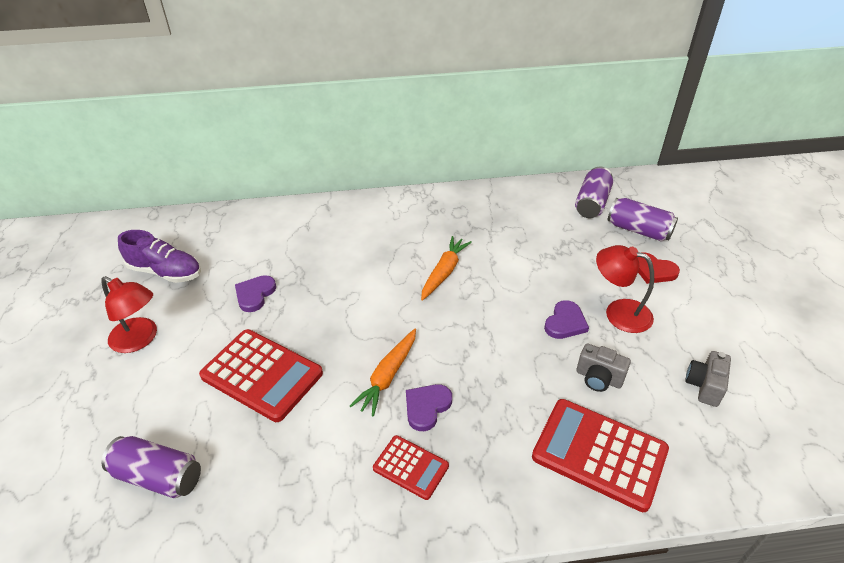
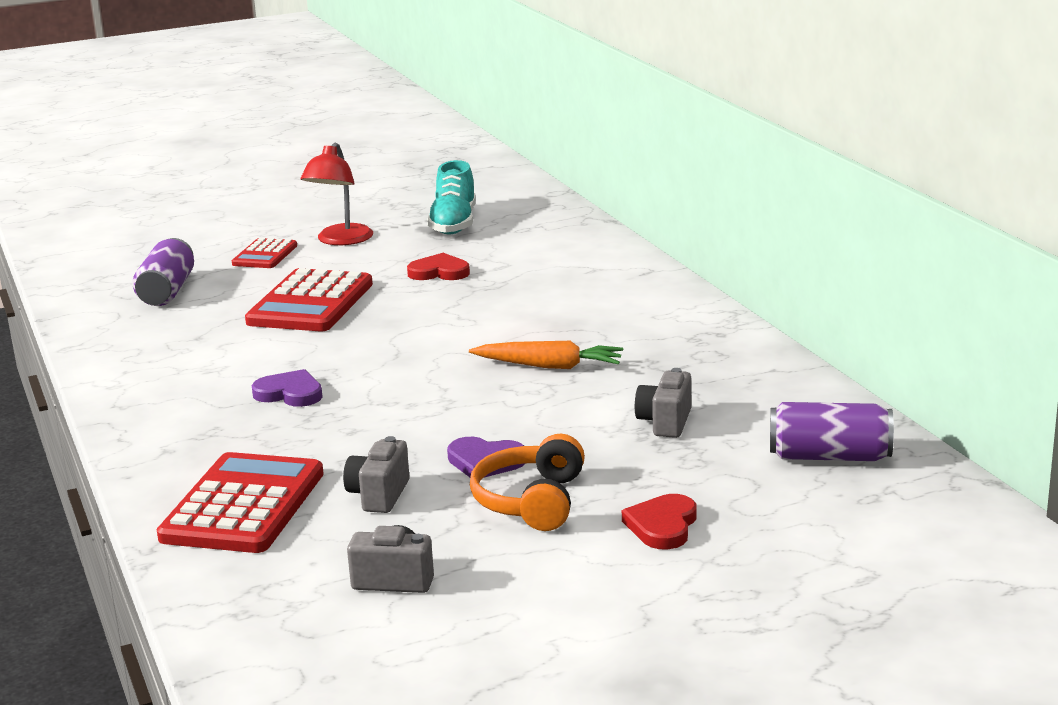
camera: 75 degrees right, 20 degrees down
purple shoe [118,230,201,283] -> turquoise shoe [427,160,476,235]
purple heart [235,275,276,312] -> red heart [407,253,470,280]
orange carrot [350,329,416,417] -> none
red calculator [373,435,449,500] -> red calculator moved to [232,238,297,268]
red lamp [596,245,654,333] -> orange headphones [470,434,585,531]
purple can [608,198,678,242] -> none
none -> grey camera [635,368,691,438]

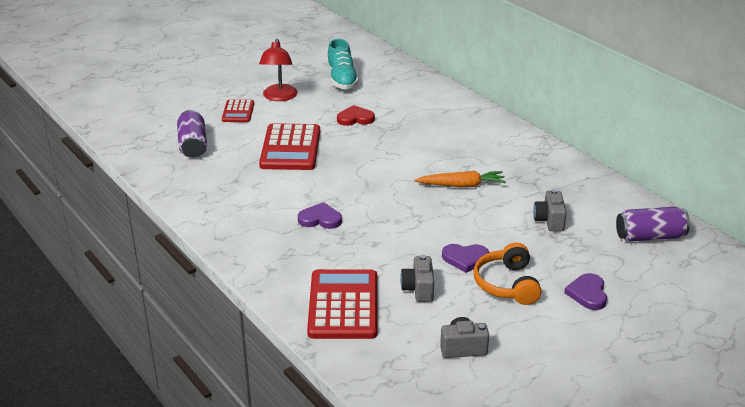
camera: 15 degrees left, 10 degrees up
red heart [622,494,697,549] -> purple heart [564,273,607,310]

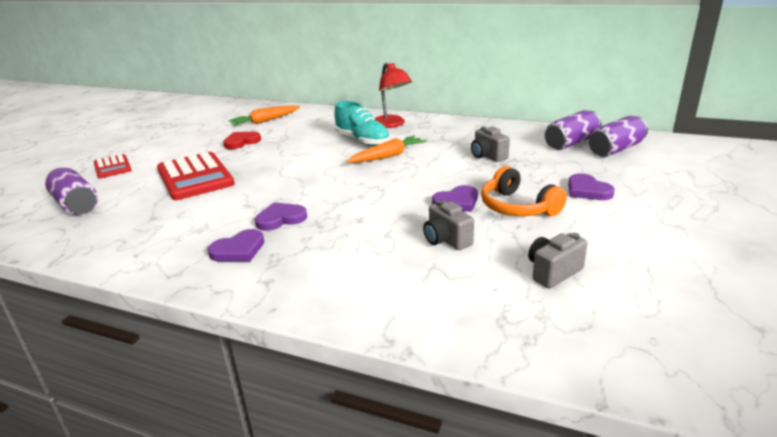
camera: 30 degrees left, 5 degrees down
red lamp [259,39,297,101] -> red lamp moved to [375,63,412,128]
red calculator [307,269,377,339] -> none
turquoise shoe [327,39,359,89] -> turquoise shoe moved to [334,101,390,146]
none -> purple heart [208,229,264,261]
none -> orange carrot [228,106,300,126]
none -> purple can [589,116,648,157]

